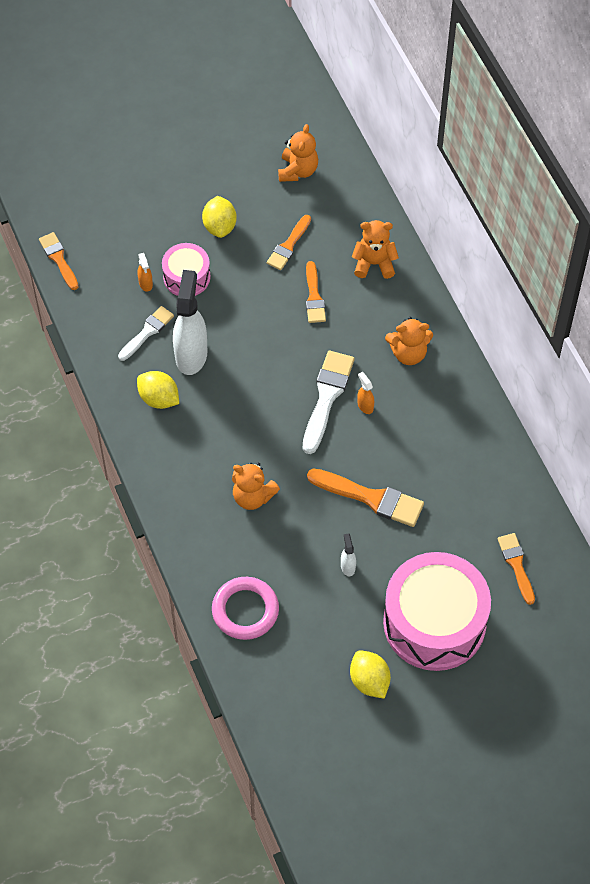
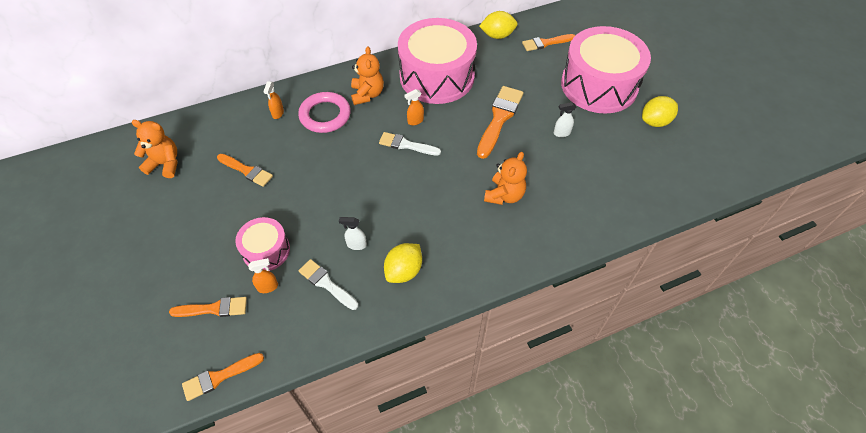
camera: 90 degrees left, 5 degrees down
white spray bottle [173,270,207,375] -> white spray bottle [339,217,367,250], size x0.43
yellow lemon [202,196,237,238] -> yellow lemon moved to [479,11,517,39]
pink ring [212,577,279,640] -> pink ring moved to [298,92,351,133]
white brush [303,351,355,454] -> white brush [379,132,441,156], size x0.63
orange brush [306,261,326,323] -> orange brush moved to [169,297,247,317]
orange teddy bear [352,220,399,279] -> orange spray bottle [263,81,284,119]
none -> pink drum [398,18,477,104]

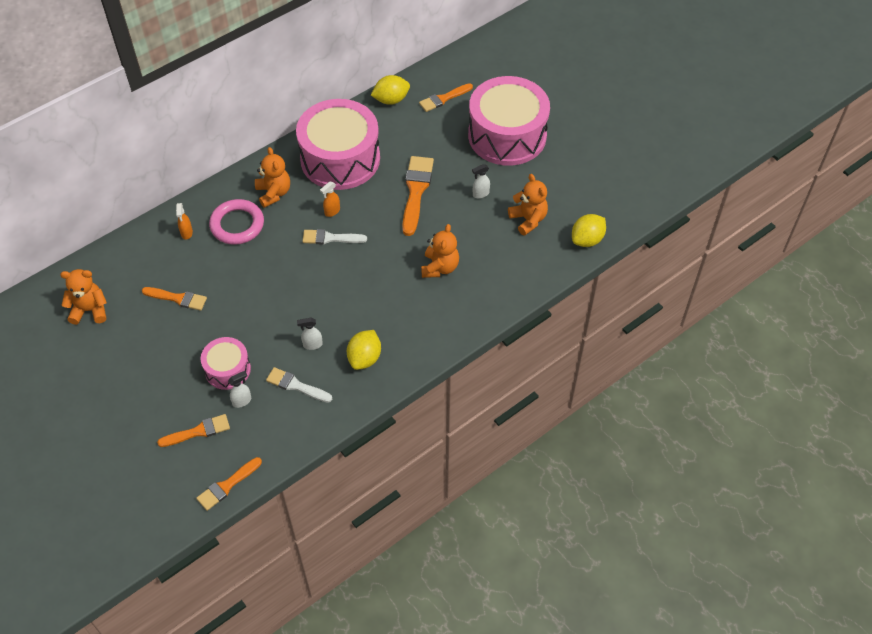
camera: 15 degrees left, 0 degrees up
orange spray bottle [248,258,278,293] -> white spray bottle [228,371,251,408]
yellow lemon [642,96,678,127] -> yellow lemon moved to [572,214,606,247]
none -> orange teddy bear [508,174,548,236]

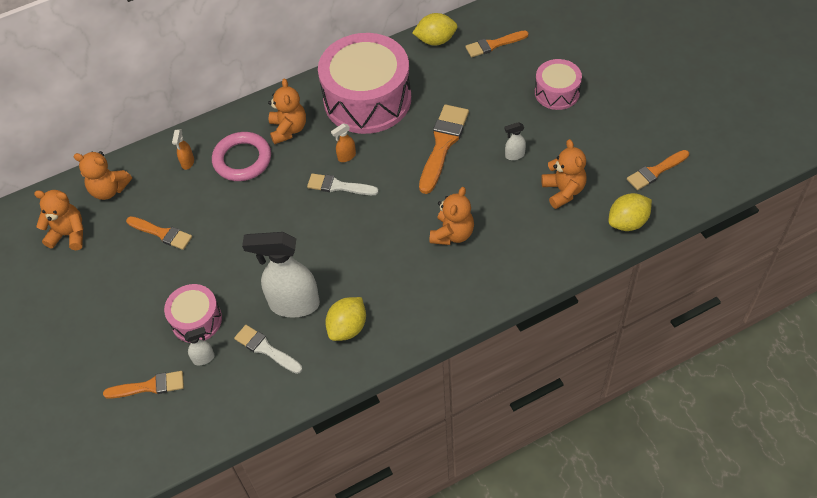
camera: 15 degrees right, 0 degrees up
orange brush [196,457,262,511] -> orange brush moved to [627,150,689,190]
white spray bottle [297,318,323,350] -> white spray bottle [242,232,320,318], size x2.33
pink drum [468,76,550,166] -> pink drum [535,59,582,110], size x0.51
none -> orange teddy bear [73,151,132,200]

